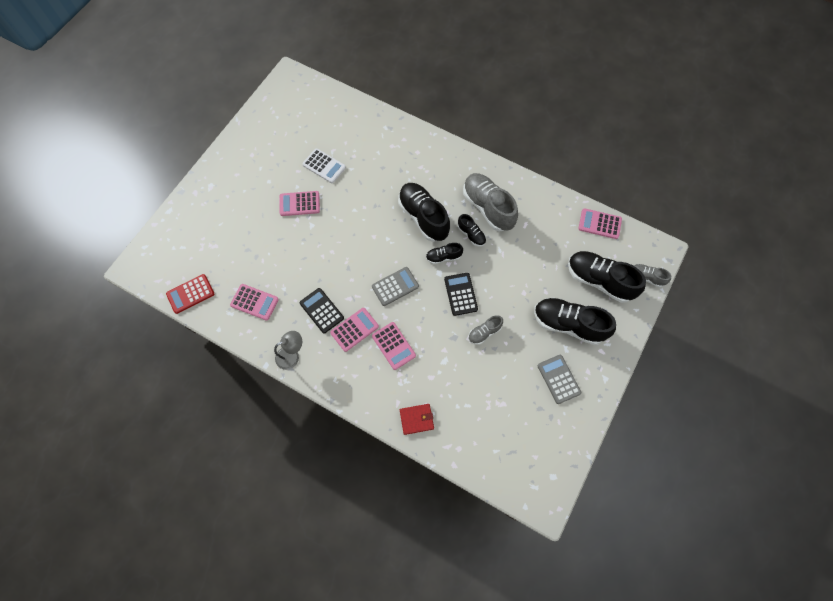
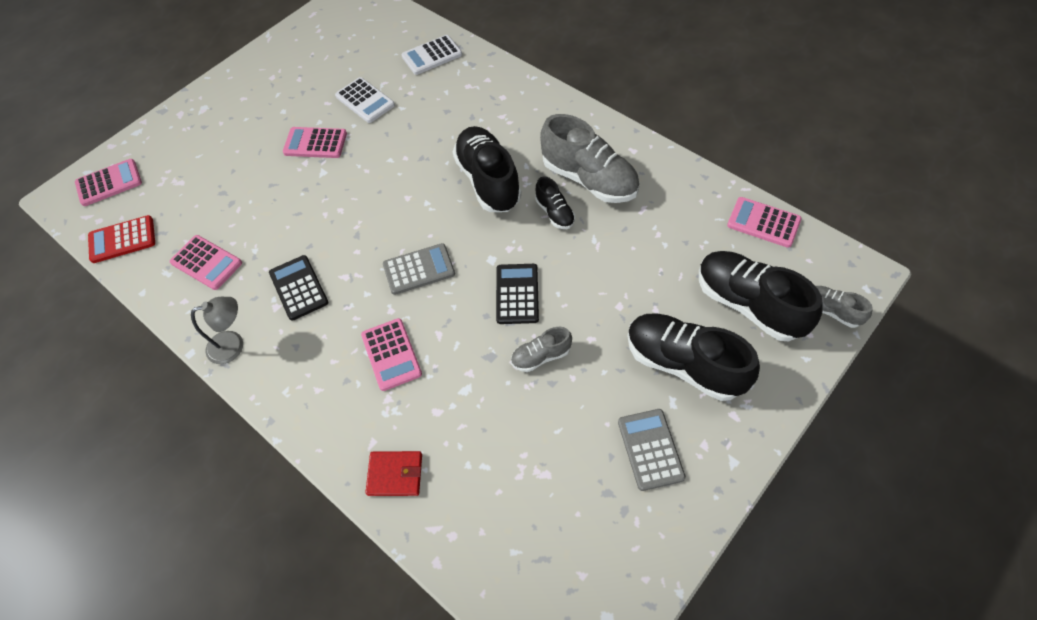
camera: 15 degrees right, 10 degrees down
pink calculator [330,308,379,352] -> pink calculator moved to [75,159,142,206]
black shoe [426,243,463,264] -> none
grey shoe [463,173,518,232] -> grey shoe turned 150 degrees clockwise [540,114,640,203]
none -> white calculator [401,35,462,75]

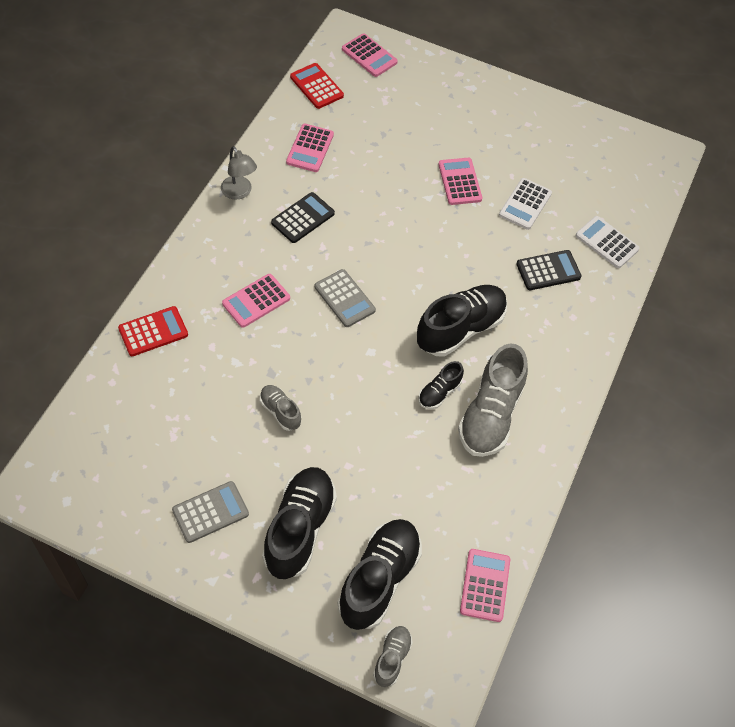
camera: 65 degrees right, 0 degrees up
red wallet [365,451,422,496] -> red calculator [118,306,188,356]
black calculator [496,264,539,324] -> black calculator moved to [516,250,582,290]

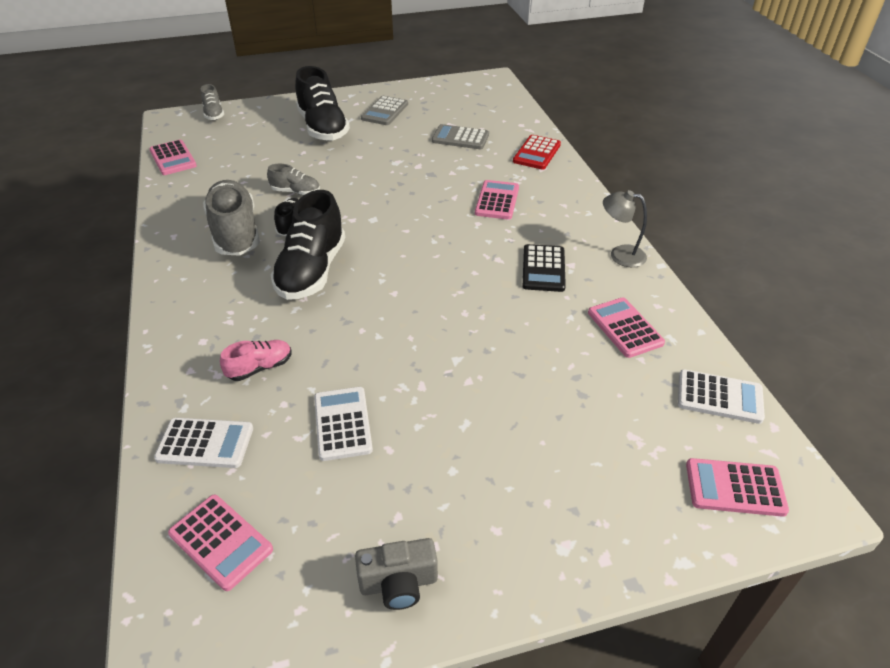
camera: 145 degrees right, 15 degrees down
grey shoe [260,385,301,431] -> grey shoe moved to [267,164,320,195]
red calculator [290,63,344,109] -> white calculator [678,369,765,424]
grey calculator [315,269,376,327] -> grey calculator moved to [432,124,489,149]
black shoe [338,519,422,630] -> none
pink calculator [438,158,482,205] -> pink calculator moved to [168,495,273,591]
black calculator [516,250,582,290] -> pink shoe [220,340,291,381]
none -> grey camera [355,538,438,610]

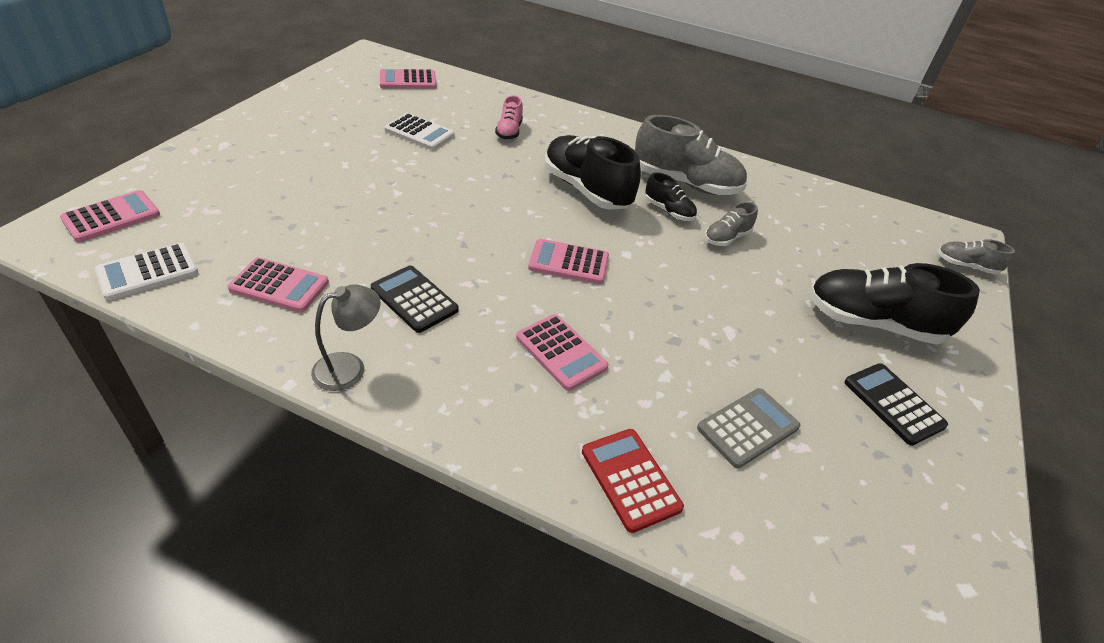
camera: 125 degrees right, 0 degrees up
pink calculator [149,140,197,175] -> pink calculator moved to [528,239,609,284]
white calculator [154,418,253,468] -> none
grey camera [355,538,438,610] -> none
grey calculator [361,96,408,125] -> black calculator [845,363,948,446]

